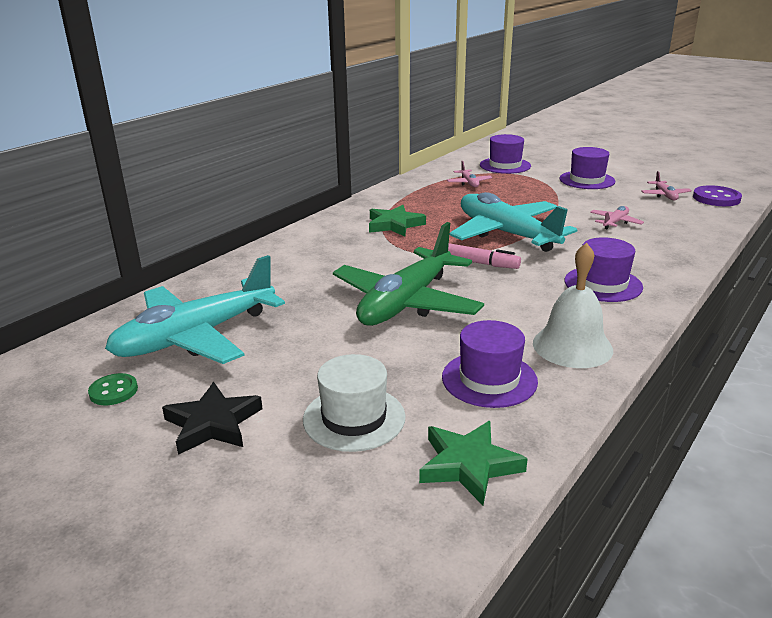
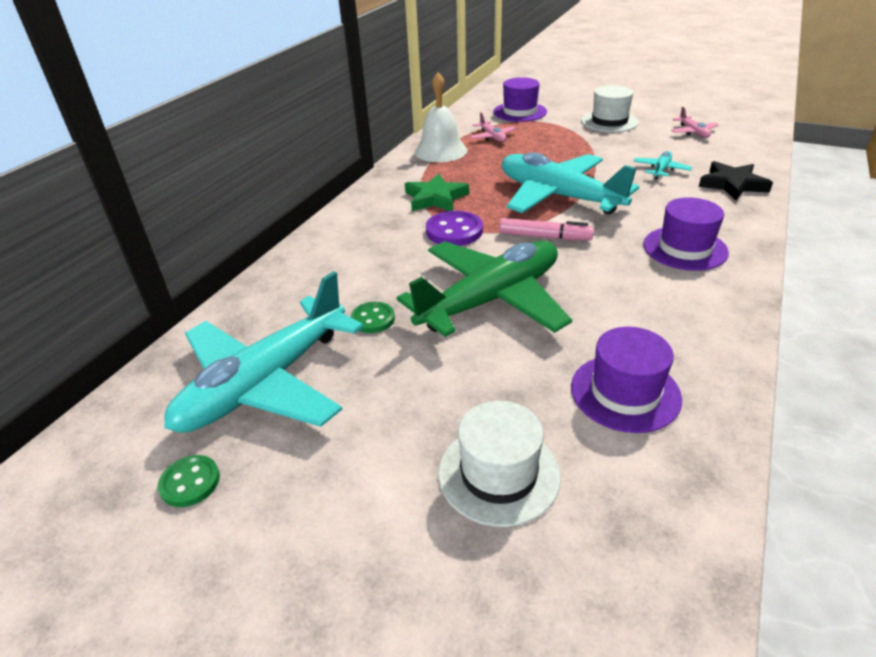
camera: 10 degrees left, 10 degrees up
black star [162,382,263,455] -> black star moved to [699,161,773,200]
green plane [333,222,484,326] -> green plane turned 150 degrees counterclockwise [397,241,572,337]
green star [419,421,528,505] -> none
white bell [533,243,613,368] -> white bell moved to [414,72,467,162]
purple hat [559,147,615,189] -> white hat [581,85,639,132]
pink plane [590,206,644,229] -> turquoise plane [634,151,692,179]
purple button [693,185,742,206] -> purple button moved to [426,211,483,246]
none -> green button [351,302,395,333]

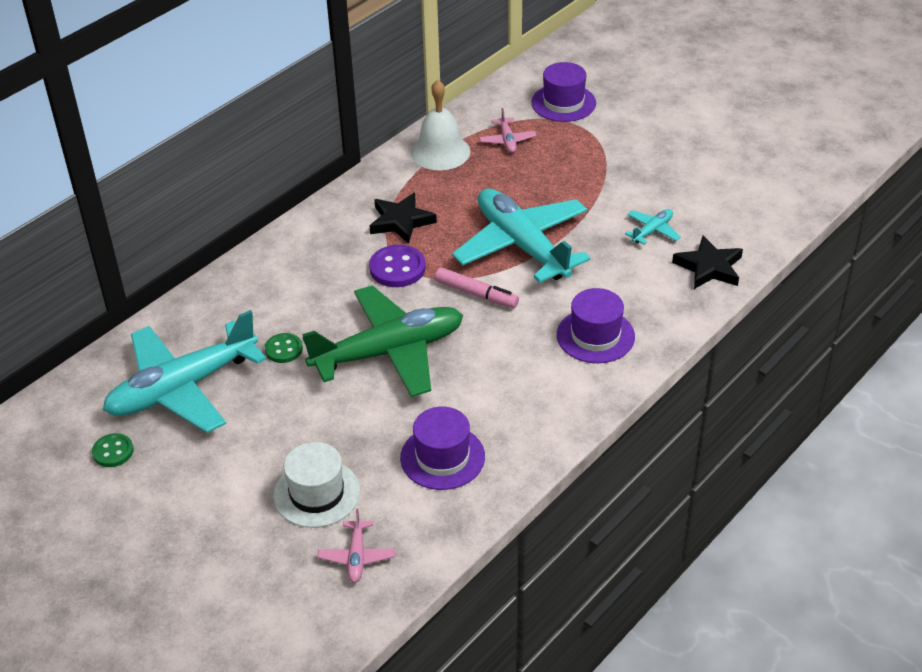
camera: 15 degrees right, 5 degrees up
green star [405,174,469,211] -> black star [370,193,437,244]
white hat [581,85,639,132] -> none
pink plane [671,107,719,138] -> pink plane moved to [317,509,395,583]

